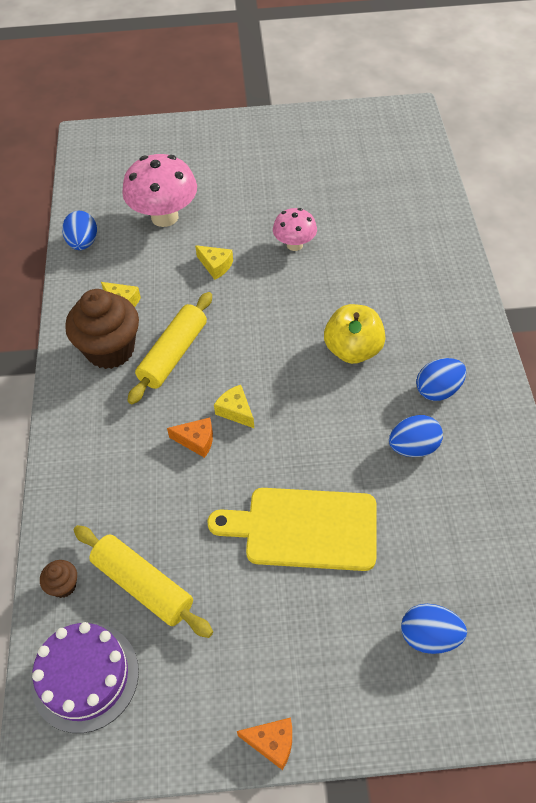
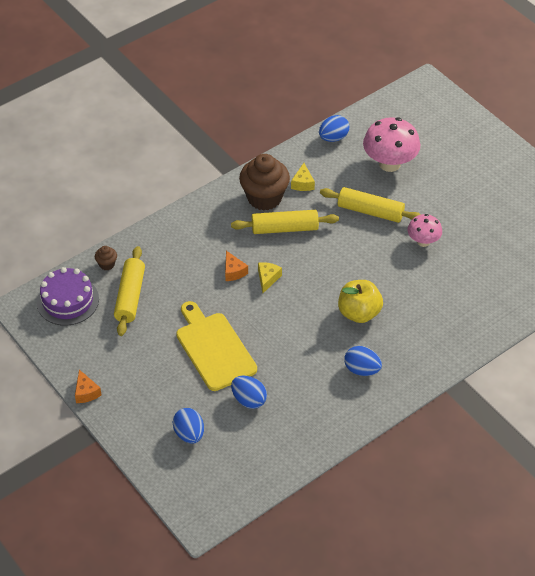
camera: 55 degrees right, 5 degrees down
yellow cheese [195,245,233,280] -> yellow rolling pin [320,187,421,223]
blue egg [389,415,443,457] -> blue egg moved to [231,376,267,409]

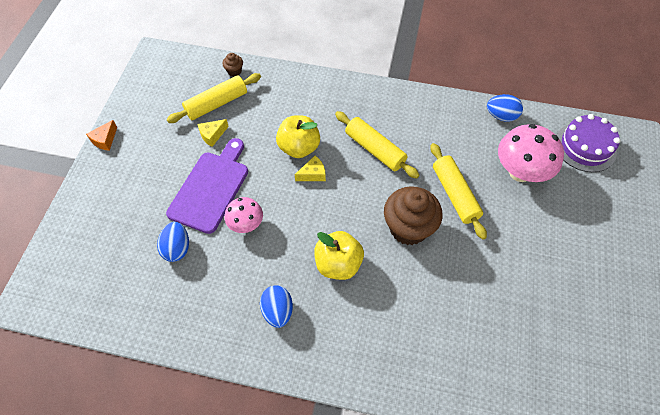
camera: 50 degrees right, 10 degrees up
purple cake [36,267,99,326] -> purple cake moved to [556,114,620,172]
blue egg [173,408,204,444] -> none
yellow cutting board [176,301,257,391] -> purple cutting board [166,138,248,234]
orange cheese [225,251,248,281] -> yellow apple [276,115,320,158]
brown cupcake [239,154,290,211] -> brown cupcake moved to [384,186,443,245]
yellow cheese [291,163,315,191] -> yellow cheese moved to [197,119,229,147]
pink mushroom [408,214,442,247] -> pink mushroom moved to [225,197,263,233]

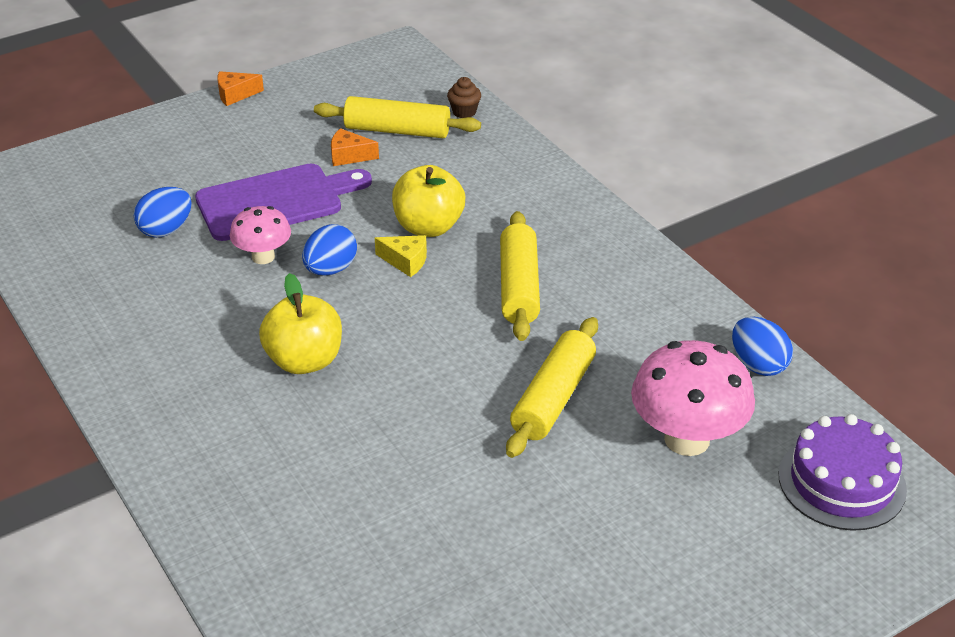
camera: 45 degrees right, 20 degrees down
yellow cheese [197,119,229,147] -> orange cheese [331,128,379,166]
blue egg [260,285,293,328] -> blue egg moved to [302,224,357,276]
brown cupcake [384,186,443,245] -> none

